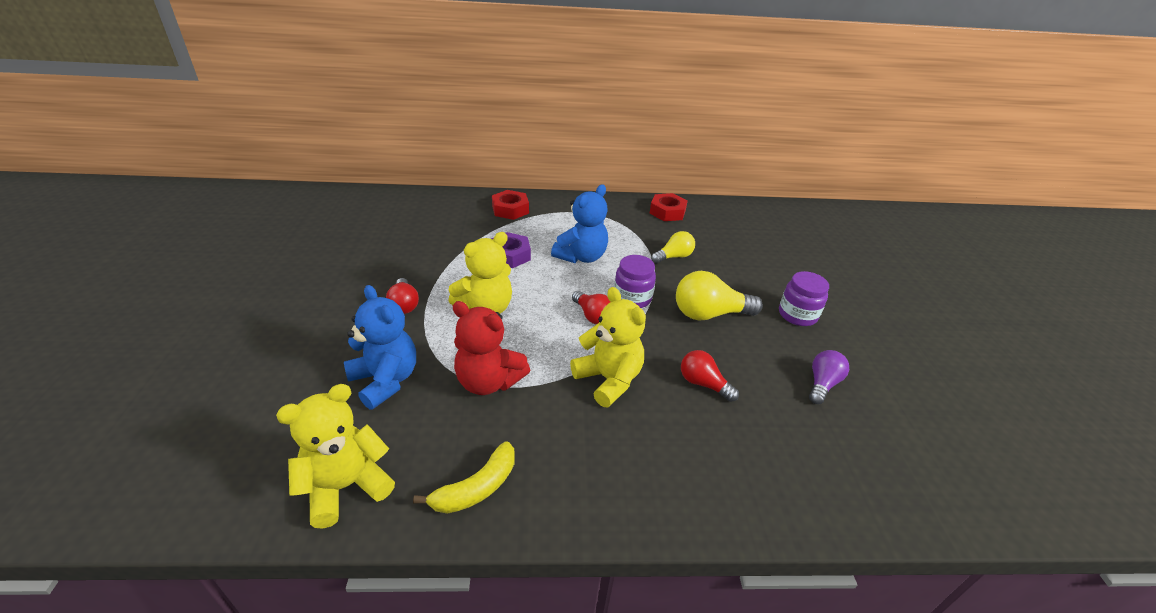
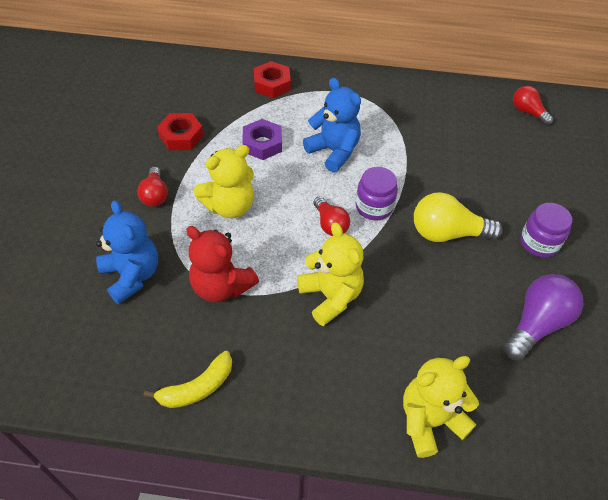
camera: 10 degrees right, 15 degrees up
yellow teddy bear [276,384,395,529] -> yellow teddy bear moved to [403,356,479,458]
blue teddy bear [551,184,608,263] -> blue teddy bear turned 90 degrees counterclockwise [303,78,361,172]
red nut [649,193,688,221] -> red nut moved to [157,113,204,150]
yellow light bulb [651,231,695,263] -> none
red light bulb [681,350,739,402] -> red light bulb moved to [513,86,553,125]
purple light bulb [809,350,849,404] -> purple light bulb [503,274,583,361], size x1.63

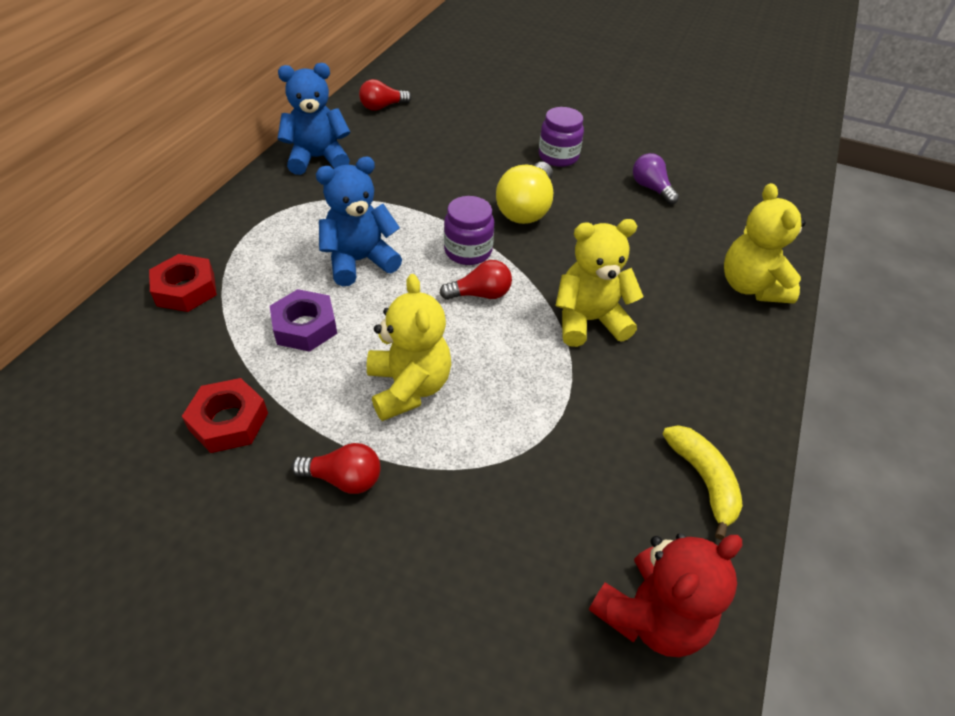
camera: 75 degrees left, 5 degrees down
blue teddy bear [96,200,158,304] -> blue teddy bear moved to [278,63,350,175]
red teddy bear [186,226,259,303] -> red teddy bear moved to [589,533,742,657]
purple light bulb [503,274,583,361] -> purple light bulb [633,153,679,205], size x0.61

